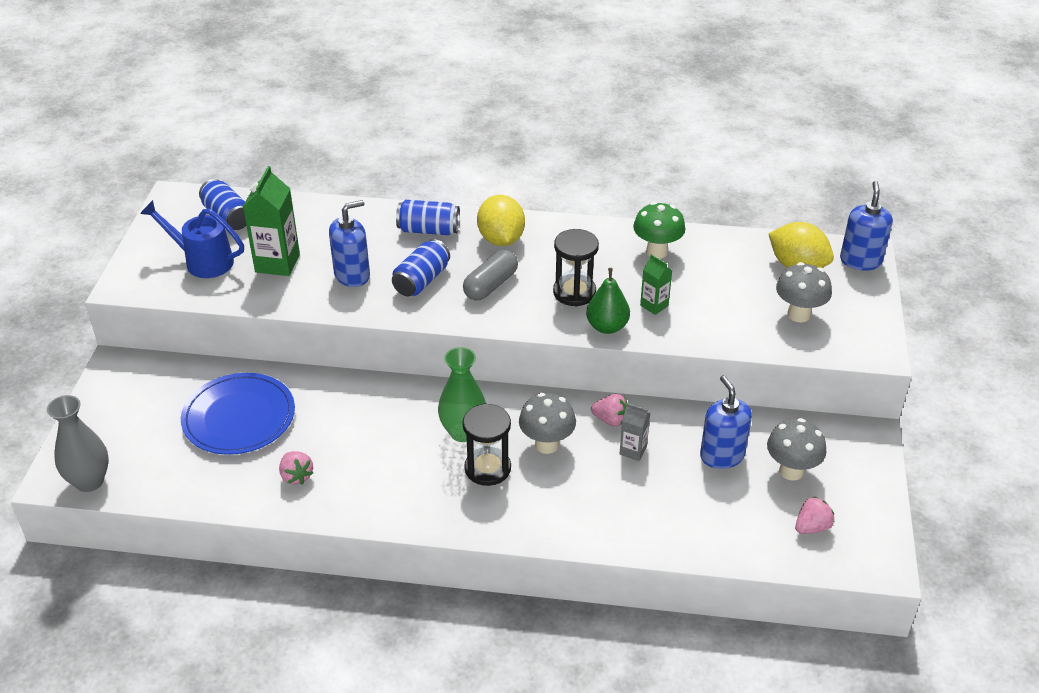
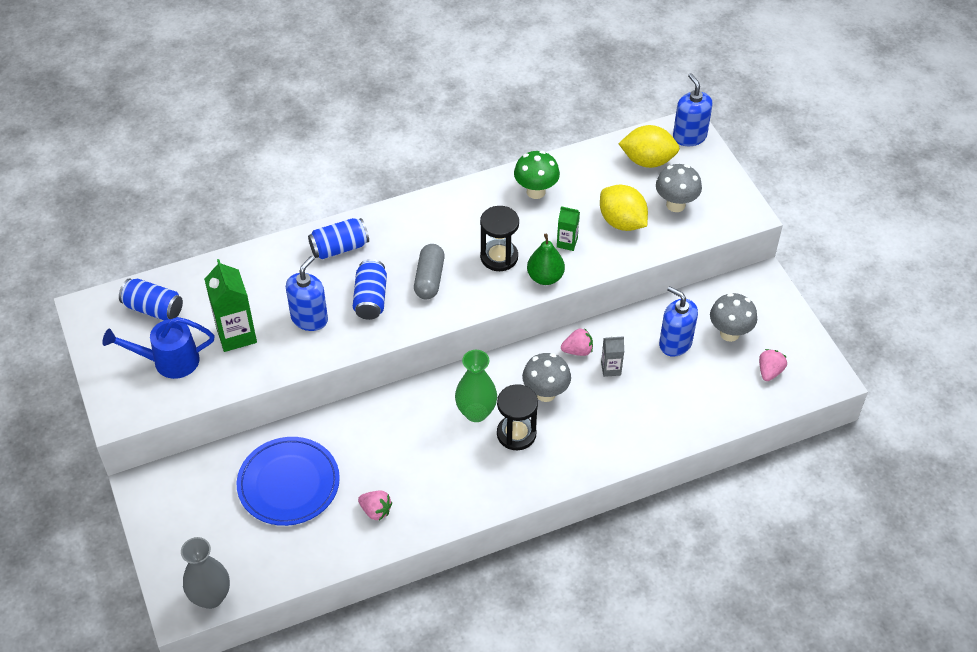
camera: 30 degrees left, 10 degrees up
yellow lemon [477,195,525,246] -> yellow lemon moved to [600,185,648,231]

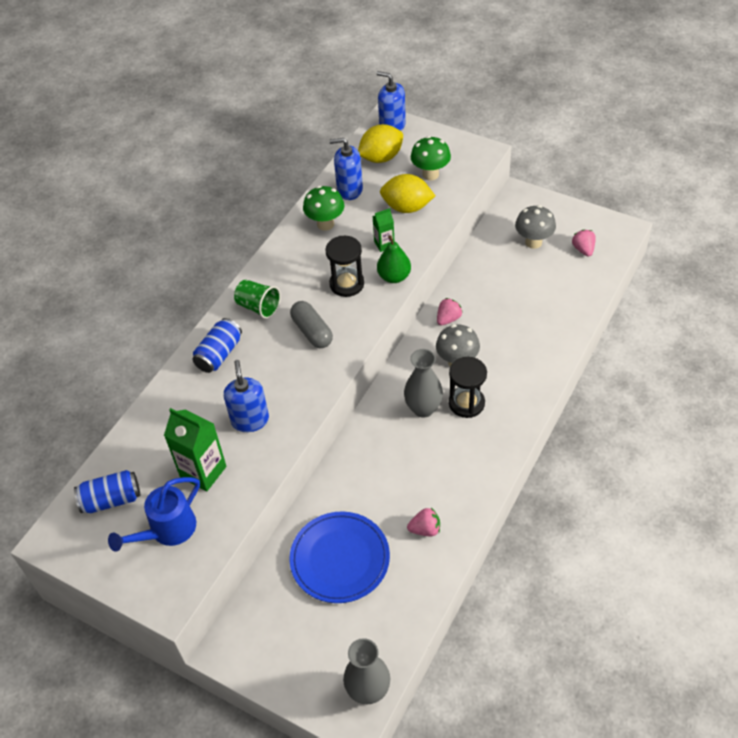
camera: 35 degrees left, 0 degrees up
blue can [353,259,387,320] -> none
green vase [455,350,497,422] -> grey vase [404,349,443,418]
grey carton [601,336,624,377] -> none
grey mushroom [656,164,702,212] -> green mushroom [411,136,451,180]
blue soap dispenser [659,286,698,357] -> blue soap dispenser moved to [329,138,363,200]
none -> green cup [234,280,281,319]

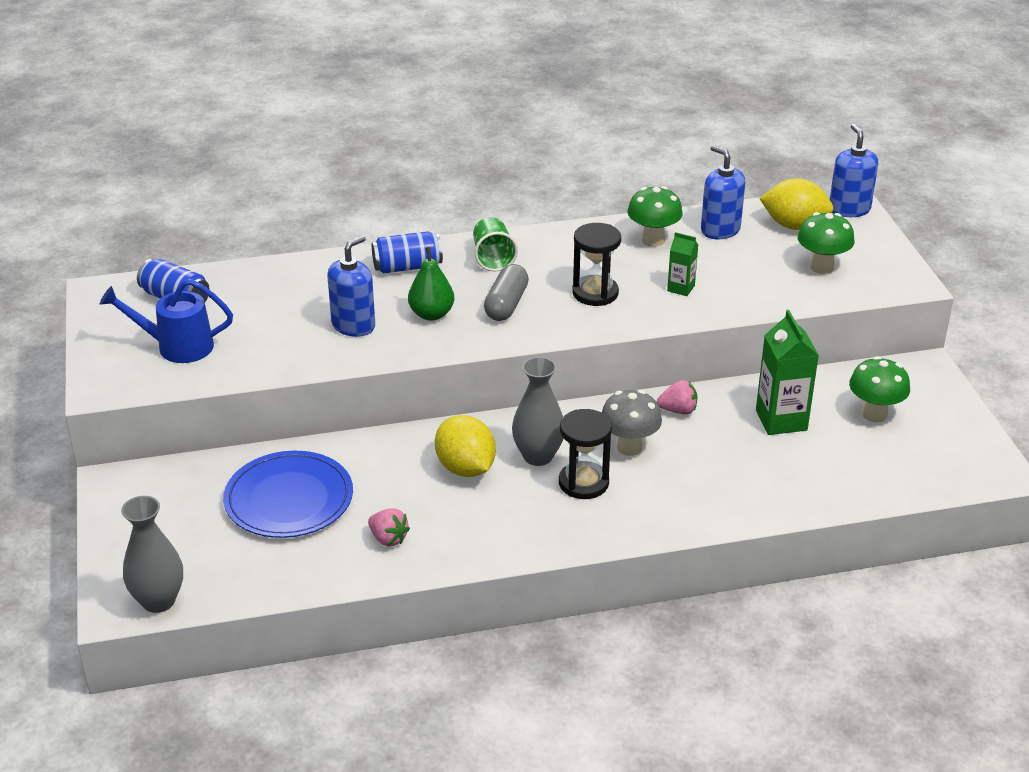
camera: 45 degrees right, 15 degrees down
green carton [164,408,227,491] -> green carton moved to [756,310,819,435]
green pear [377,235,411,283] -> green pear moved to [408,247,454,321]
yellow lemon [380,174,435,213] -> yellow lemon moved to [435,415,496,477]
grey mushroom [515,205,556,249] -> green mushroom [849,356,910,422]
pink strawberry [572,229,596,257] -> none

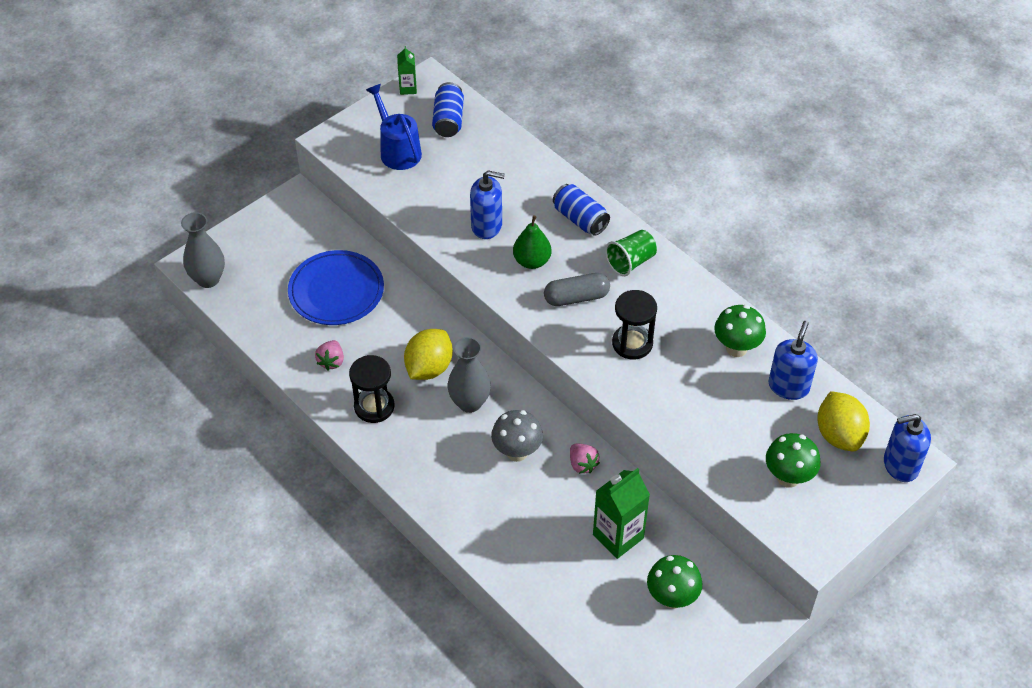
camera: 60 degrees right, 15 degrees up
black hourglass [559,409,612,499] -> black hourglass moved to [349,355,394,423]
green carton [667,232,698,296] -> green carton moved to [397,46,417,95]
blue soap dispenser [830,124,878,217] -> blue soap dispenser turned 150 degrees counterclockwise [884,414,931,482]

